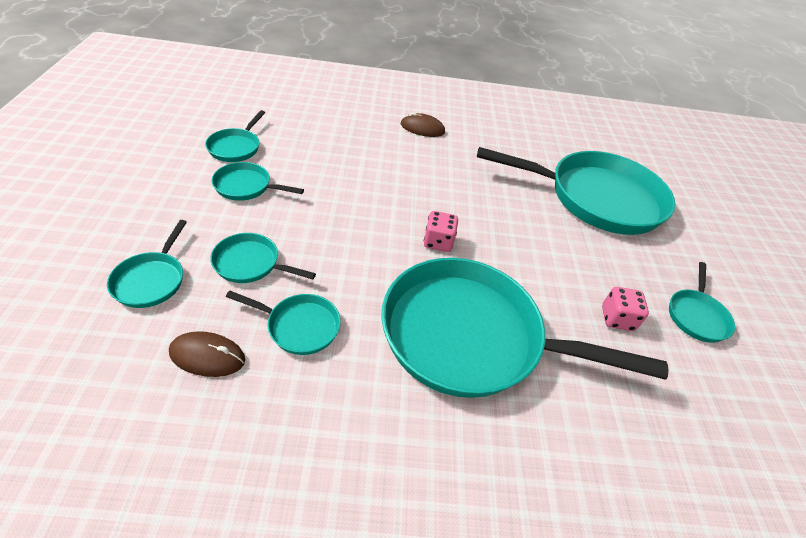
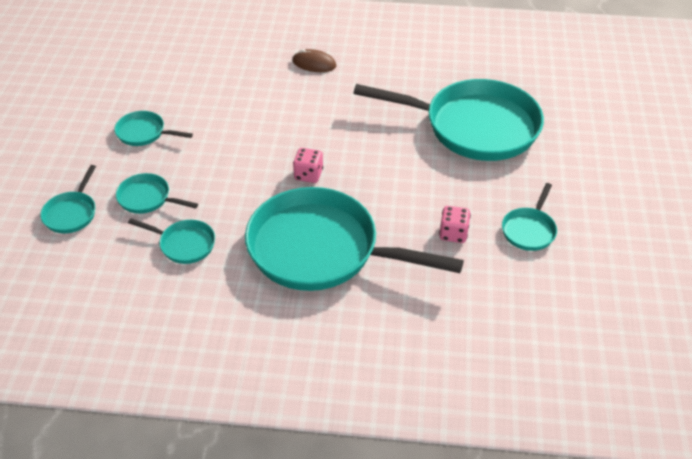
camera: 10 degrees right, 0 degrees up
brown mouse [169,331,245,377] -> none
turquoise pan [205,110,265,162] -> none

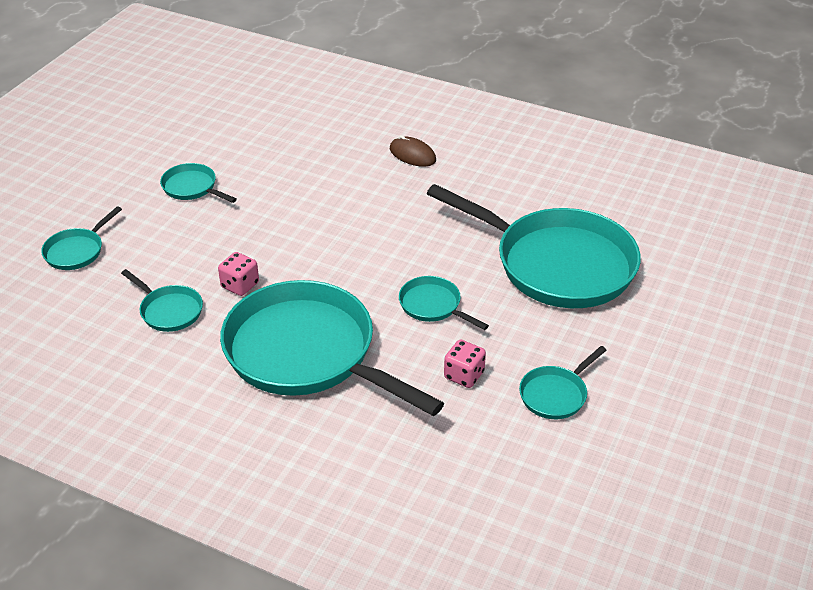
camera: 20 degrees right, 5 degrees down
turquoise pan [116,173,198,214] -> turquoise pan moved to [399,276,489,330]
pink dice [293,148,323,183] -> pink dice moved to [218,252,259,296]

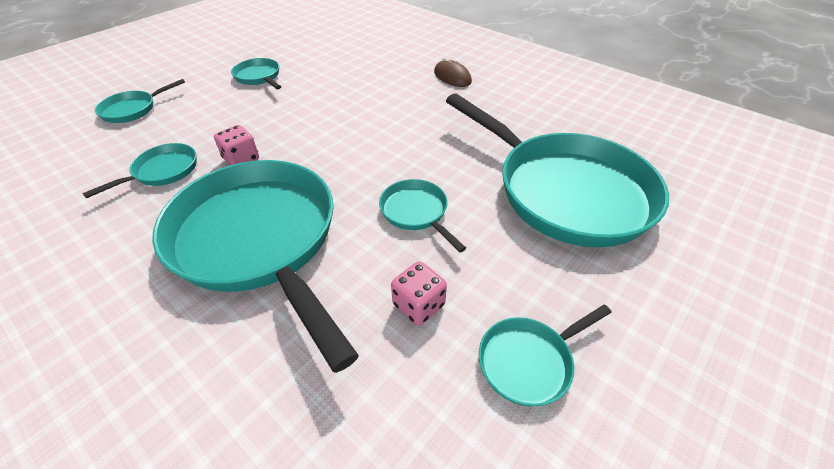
camera: 15 degrees right, 5 degrees up
turquoise pan [121,269,203,332] -> turquoise pan turned 105 degrees counterclockwise [83,143,197,198]

